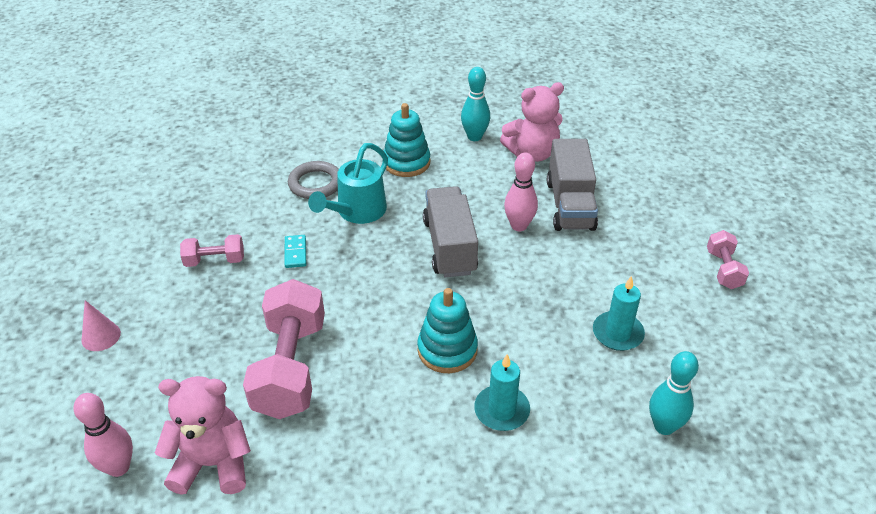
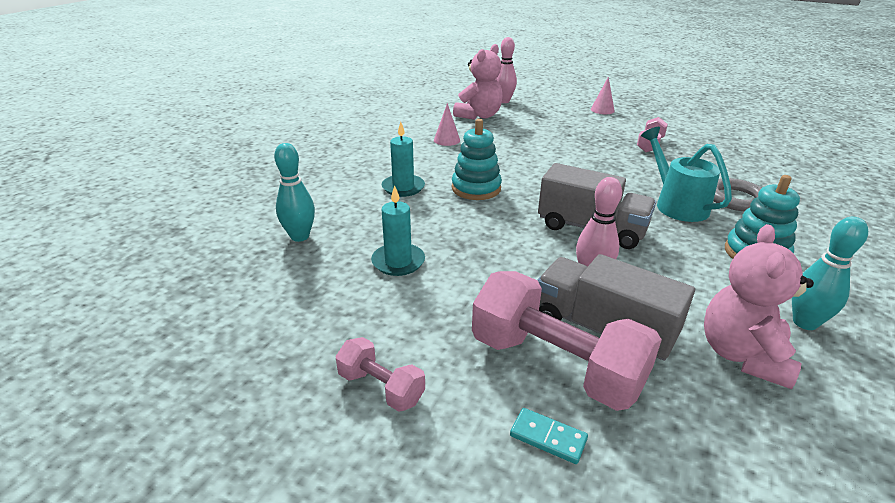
camera: 125 degrees right, 10 degrees down
pink dumbbell [243,279,325,419] -> pink dumbbell moved to [472,271,662,411]
turquoise domino [285,235,306,268] -> turquoise domino moved to [510,408,588,464]
none -> pink cone [434,103,460,146]

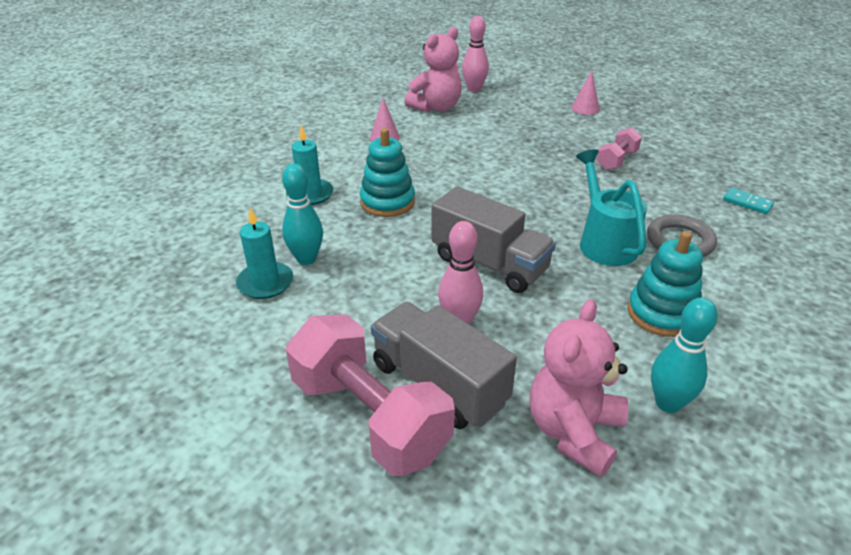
camera: 10 degrees right, 5 degrees up
turquoise bowling pin [274,143,315,242] -> turquoise bowling pin moved to [282,164,323,265]
pink dumbbell [335,337,425,412] -> none
turquoise domino [510,408,588,464] -> turquoise domino moved to [723,188,774,214]

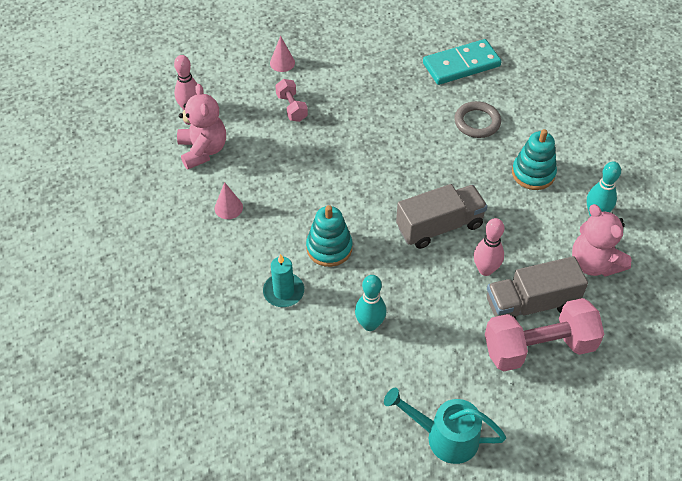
camera: 60 degrees left, 15 degrees up
turquoise candle [236,207,293,299] -> none
turquoise watering can [576,149,647,266] -> turquoise watering can moved to [384,388,506,464]
pink dumbbell [597,128,642,170] -> pink dumbbell moved to [275,79,308,122]
turquoise domino [723,188,774,214] -> turquoise domino [423,39,502,85], size x2.28

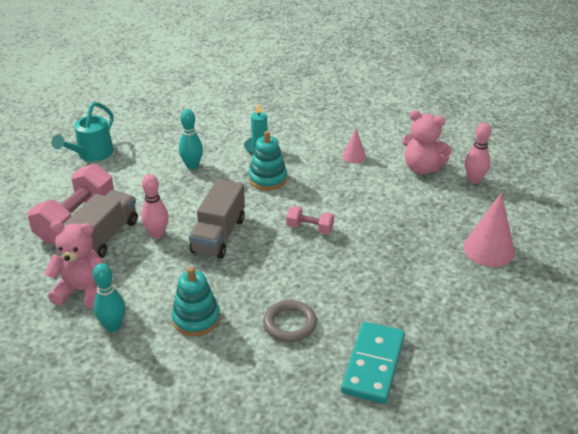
camera: 130 degrees right, 15 degrees down
pink cone [270,36,295,72] -> pink cone [463,192,515,267], size x1.84
pink dumbbell [275,79,308,122] -> pink dumbbell moved to [286,206,334,234]
turquoise watering can [384,388,506,464] -> turquoise watering can turned 150 degrees clockwise [52,102,114,161]

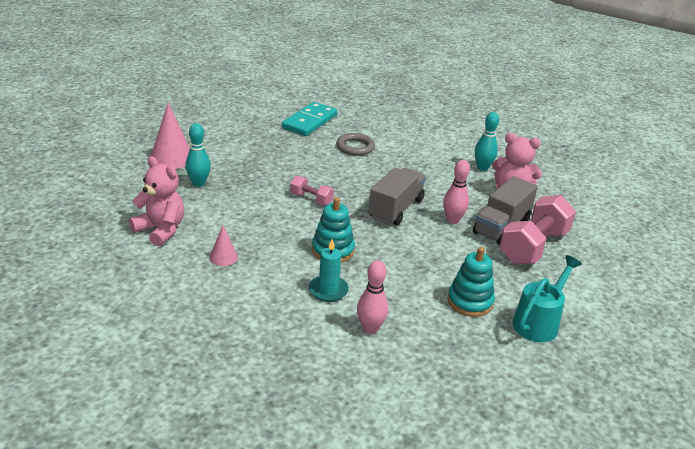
camera: 170 degrees left, 5 degrees down
turquoise stacking toy [172,267,220,336] -> turquoise stacking toy moved to [447,247,495,317]
turquoise bowling pin [179,109,203,169] -> turquoise bowling pin moved to [185,123,211,187]
pink bowling pin [465,122,491,184] -> pink bowling pin moved to [357,260,388,334]

